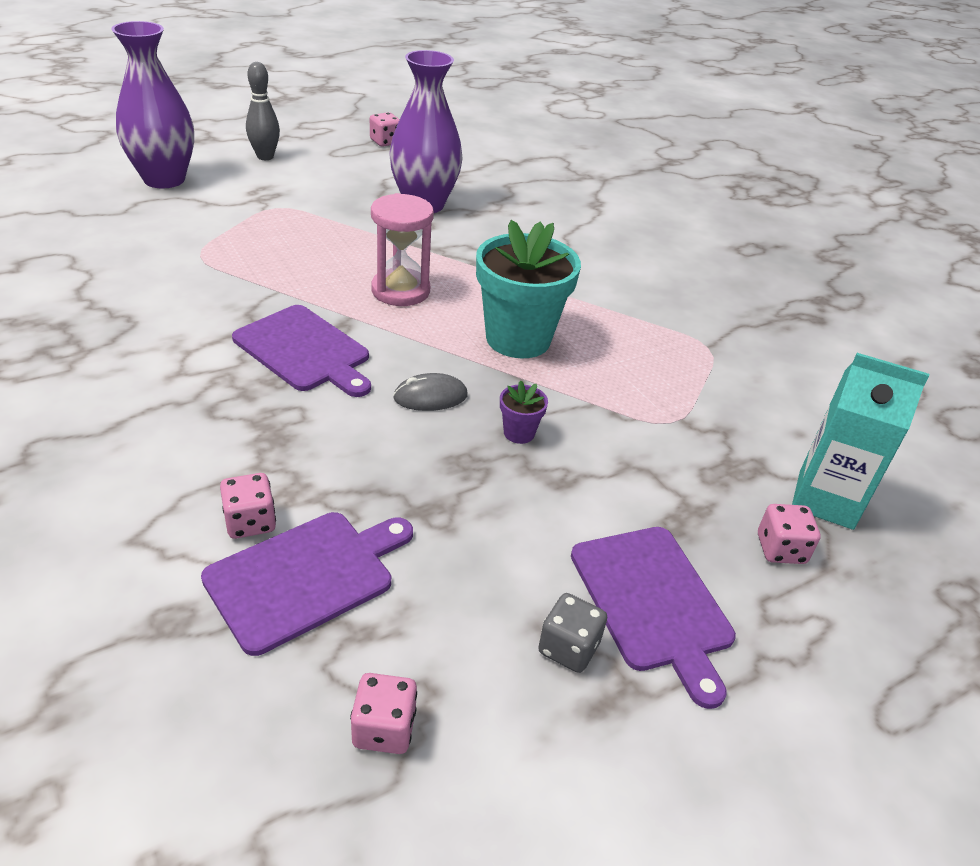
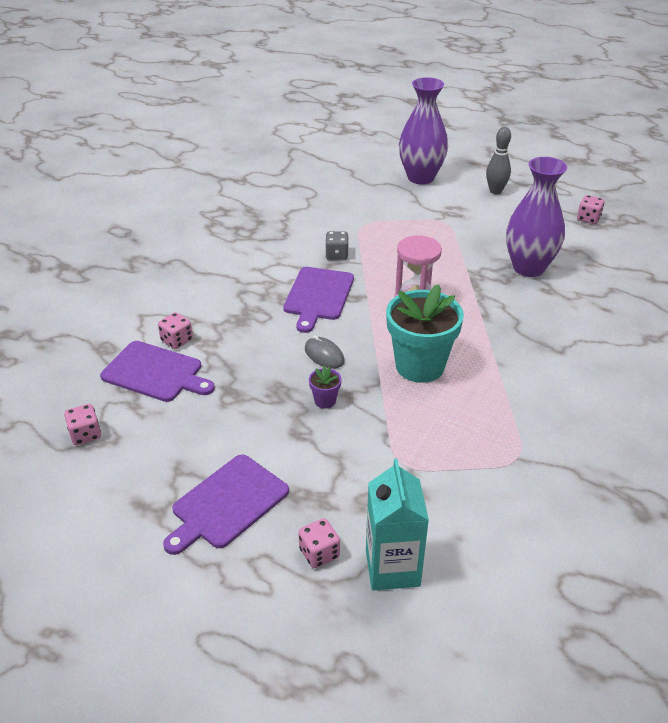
camera: 65 degrees right, 0 degrees up
grey dice [538,593,607,673] -> grey dice moved to [325,231,349,260]

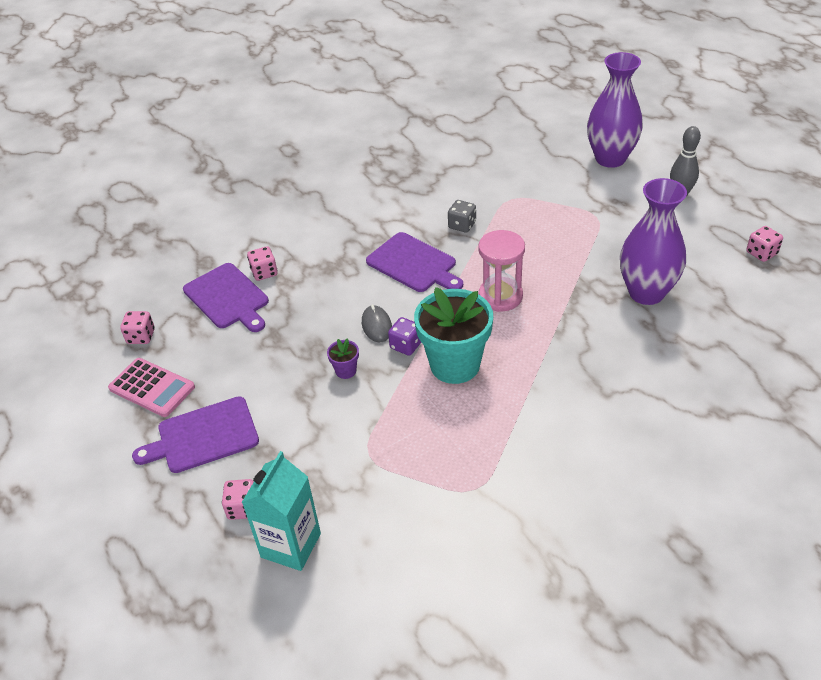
camera: 30 degrees right, 5 degrees up
purple cutting board [283,267,354,333] -> purple cutting board turned 90 degrees counterclockwise [366,232,463,292]
none -> pink calculator [108,358,195,417]
none -> purple dice [388,317,421,356]

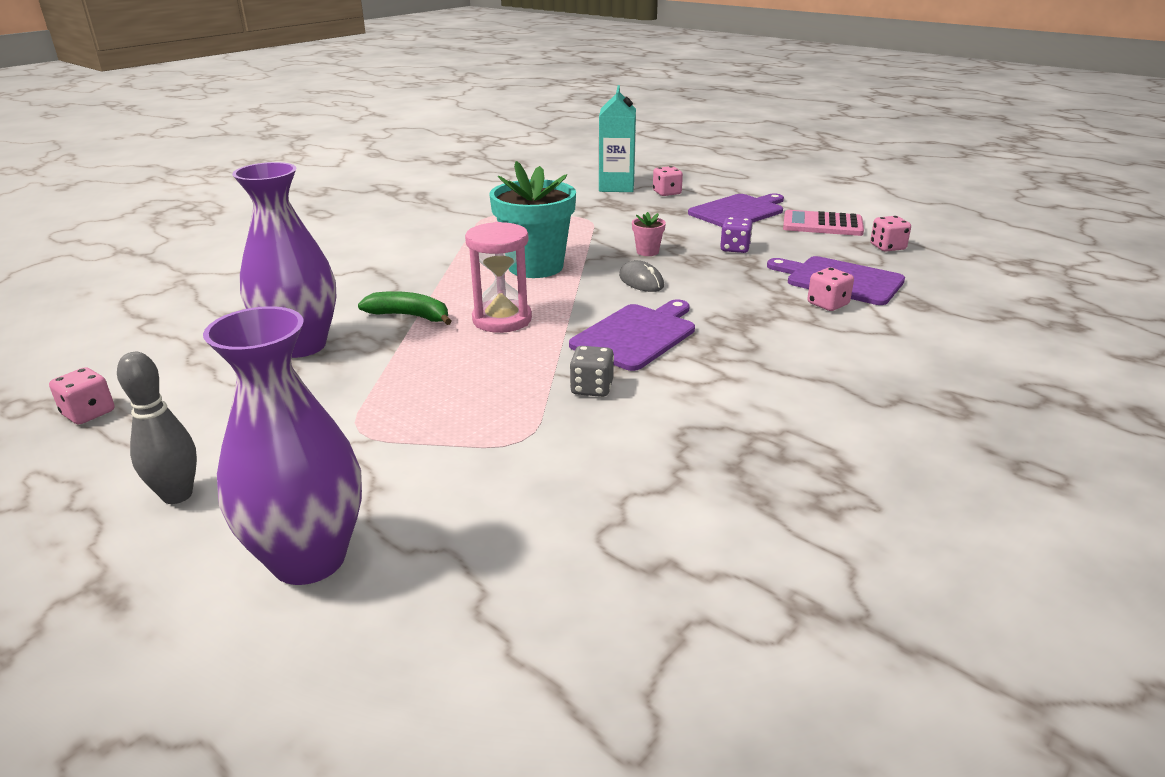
camera: 160 degrees right, 15 degrees down
purple flower pot [327,338,359,379] -> pink flower pot [632,212,666,256]
purple cutting board [366,232,463,292] -> purple cutting board turned 105 degrees clockwise [569,299,695,371]
purple dice [388,317,421,356] -> purple dice moved to [720,217,753,253]
none -> green banana [358,291,452,325]

